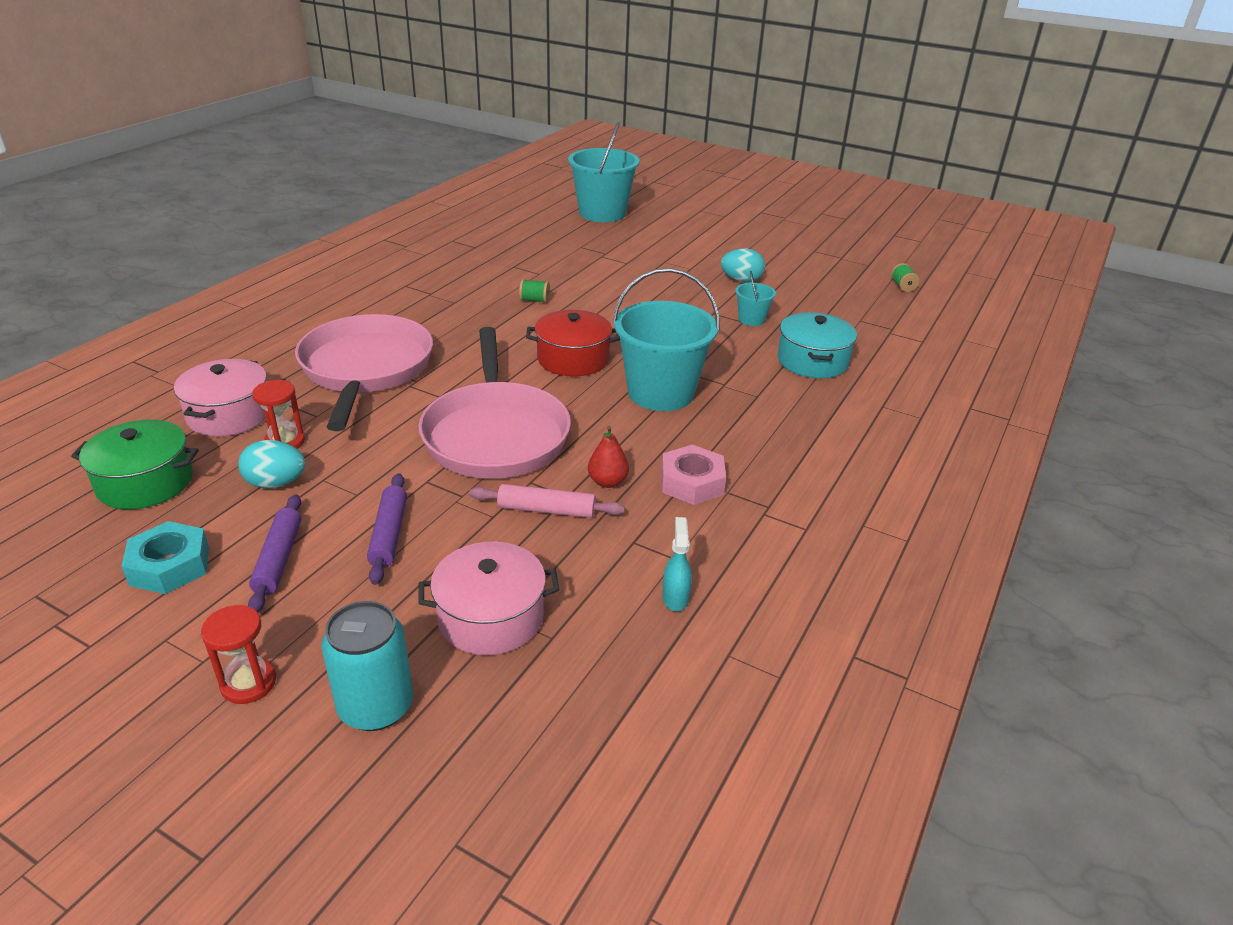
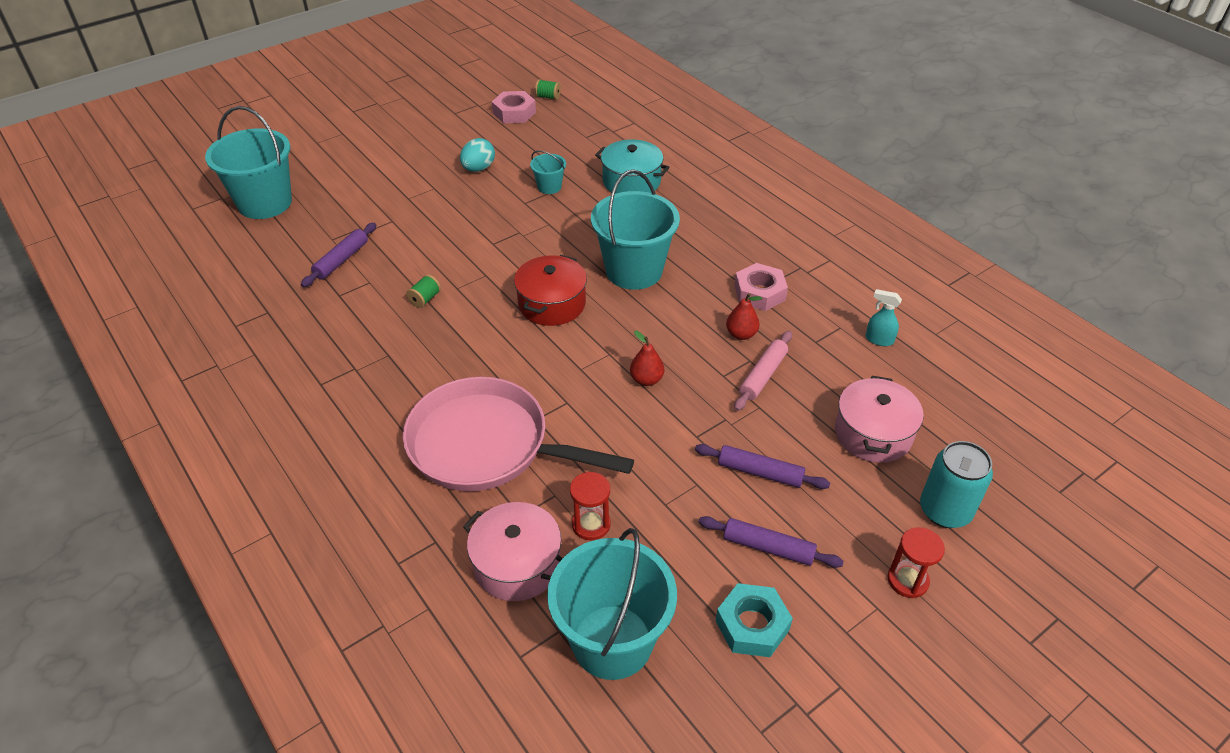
camera: 65 degrees left, 10 degrees up
green pot [71,419,198,509] -> turquoise bucket [547,528,677,680]
turquoise egg [238,440,306,488] -> none
pink pan [418,327,571,479] -> red pear [630,330,664,386]
none -> purple rolling pin [301,223,376,287]
none -> pink nut [492,91,536,123]

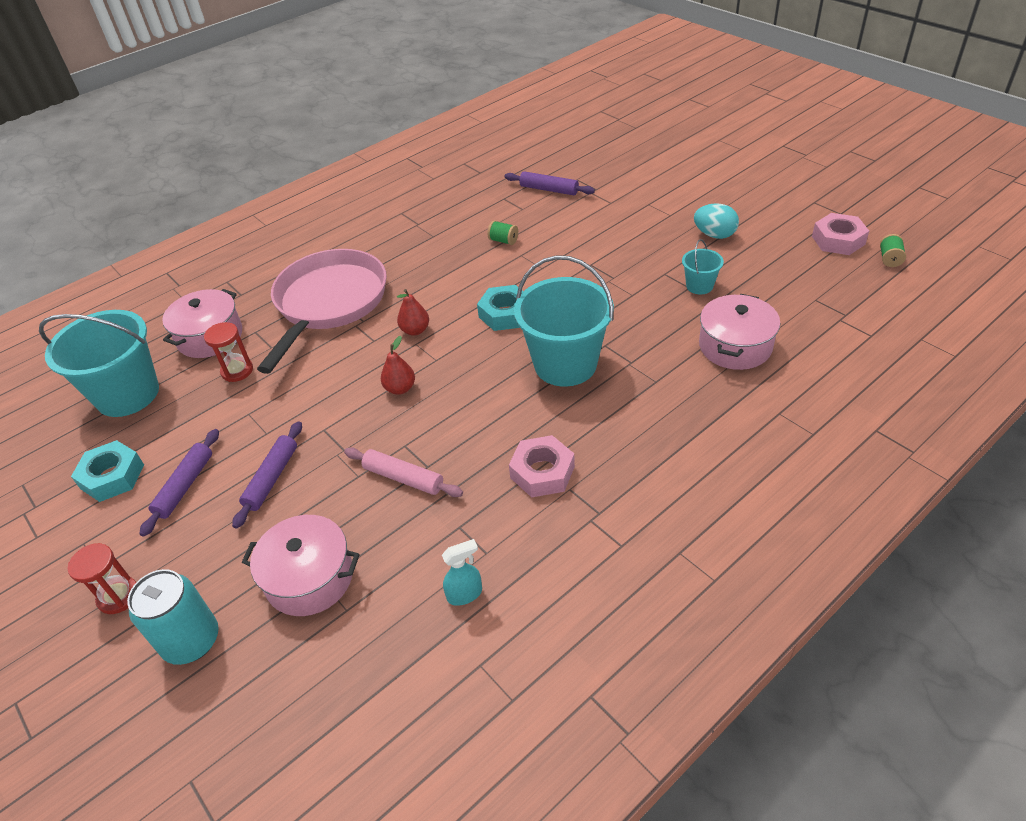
camera: 90 degrees right, 0 degrees up
turquoise bucket [205,106,292,219] -> none
red pot [514,255,587,326] -> turquoise nut [477,285,523,331]
turquoise pot [595,140,670,194] -> pink pot [699,294,780,370]
red pear [726,293,762,340] -> red pear moved to [397,289,429,335]
turquoise spray bottle [866,289,902,346] -> turquoise spray bottle turned 45 degrees clockwise [442,539,482,606]

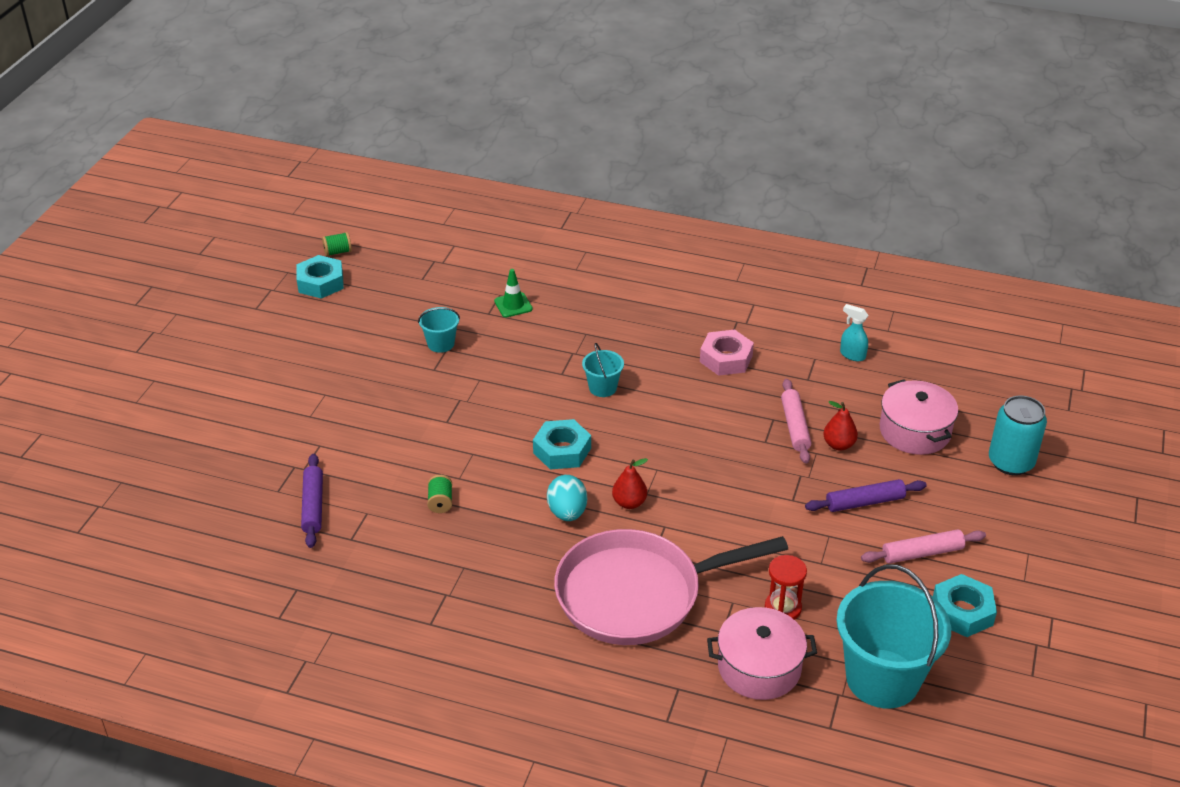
camera: 125 degrees left, 5 degrees down
red hourglass [67,543,136,614] -> none
purple rolling pin [139,429,219,537] -> pink rolling pin [861,529,986,564]
red pear [381,336,415,395] -> red pear moved to [823,401,858,450]
turquoise bucket [514,255,614,387] -> turquoise bucket [582,343,624,397], size x0.46
turquoise egg [694,203,739,239] -> turquoise egg moved to [547,475,587,521]
pink pot [699,294,780,370] -> green traffic cone [494,269,533,317]
pink nut [812,213,869,255] -> turquoise nut [296,255,344,299]

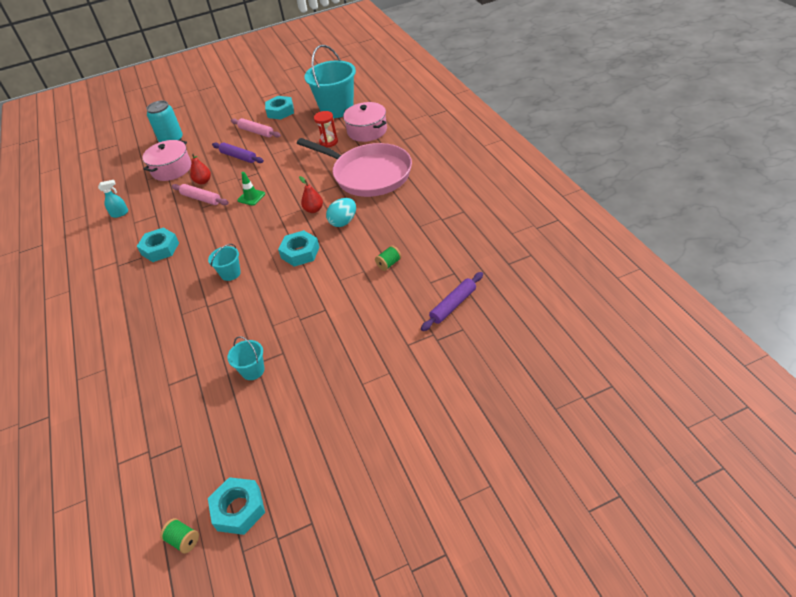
camera: 125 degrees left, 5 degrees up
green traffic cone [494,269,533,317] -> green traffic cone moved to [237,172,265,206]
pink nut [700,330,754,376] -> turquoise nut [137,228,179,262]
pink rolling pin [781,379,811,464] -> pink rolling pin turned 75 degrees clockwise [172,184,229,205]
turquoise spray bottle [840,304,869,361] -> turquoise spray bottle turned 105 degrees counterclockwise [98,180,128,218]

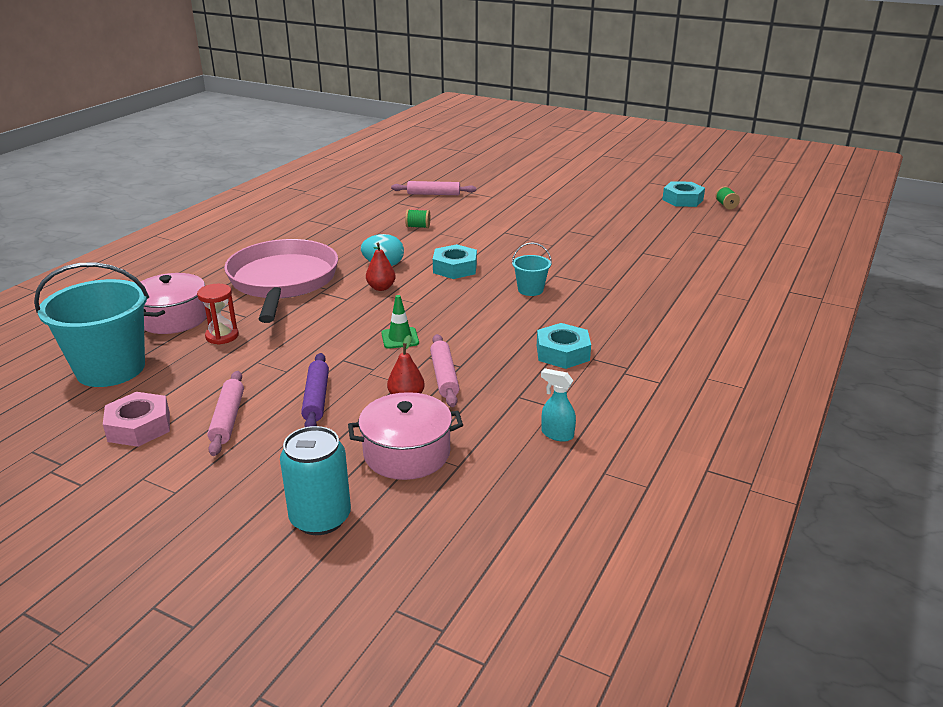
camera: 135 degrees left, 15 degrees down
turquoise bucket [227,336,264,380] -> none
turquoise nut [265,96,294,120] -> pink nut [103,392,170,447]
purple rolling pin [421,272,483,331] -> pink rolling pin [391,181,476,195]

